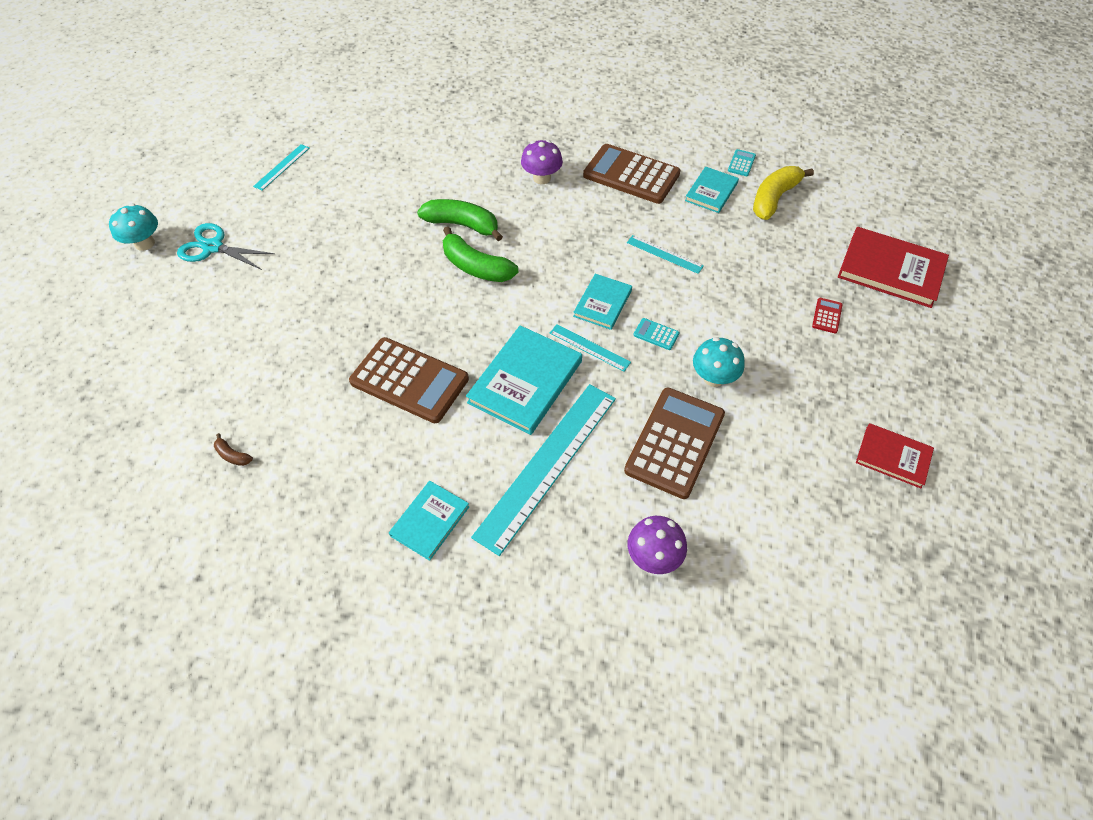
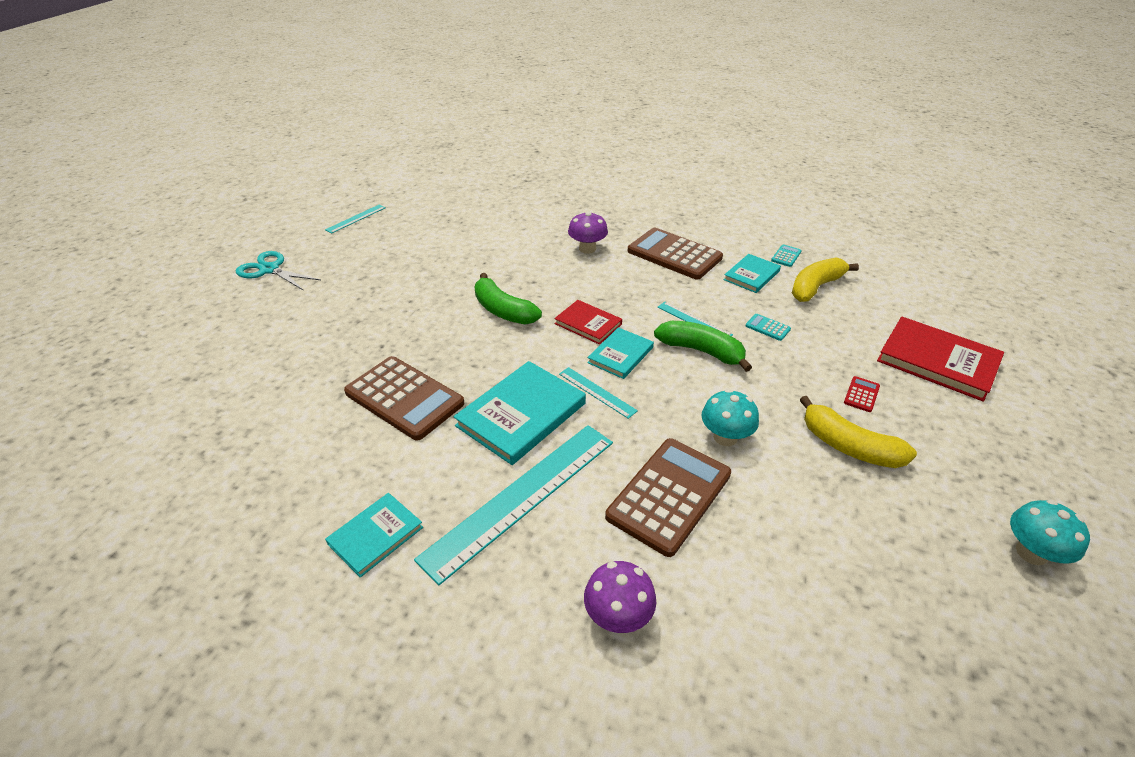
camera: 10 degrees right, 15 degrees down
turquoise mushroom [109,203,158,251] -> turquoise mushroom moved to [1010,499,1090,565]
brown banana [214,433,253,466] -> none
green banana [417,199,503,241] -> green banana moved to [654,321,752,372]
turquoise calculator [634,318,679,350] -> turquoise calculator moved to [746,314,791,341]
red book [856,423,934,488] -> red book moved to [554,300,622,345]
none -> yellow banana [800,396,917,468]

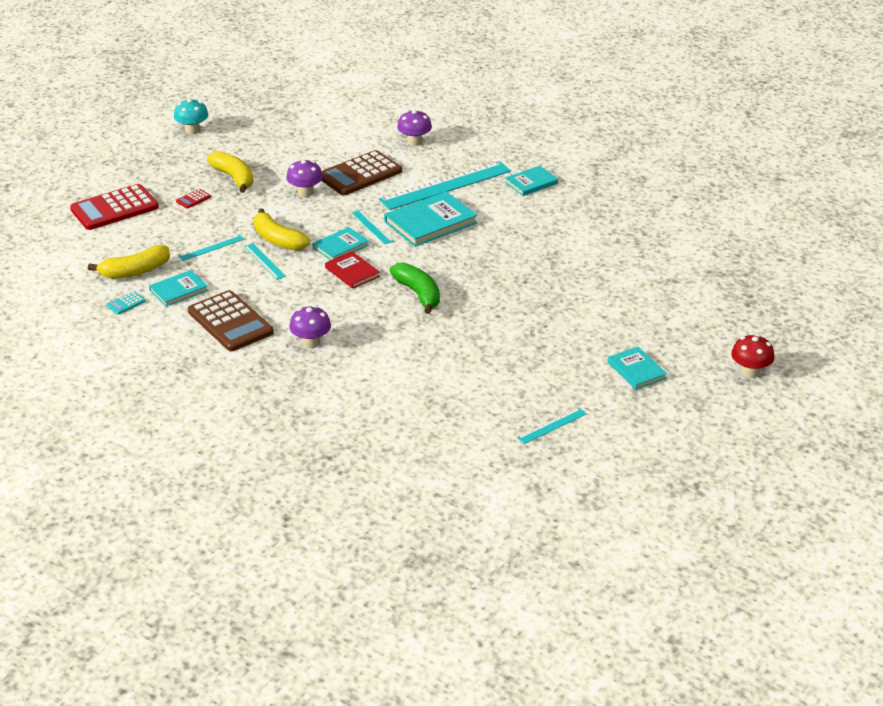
camera: 165 degrees left, 5 degrees down
turquoise scissors [236,251,321,291] -> turquoise book [607,347,667,390]
brown calculator [344,356,464,441] -> none
green banana [654,321,752,372] -> yellow banana [254,208,310,251]
turquoise mushroom [701,389,759,446] -> purple mushroom [286,159,323,197]
turquoise calculator [746,314,791,341] -> turquoise ruler [178,234,244,261]
red book [877,317,1004,402] -> red calculator [70,184,159,230]
none -> red mushroom [731,334,775,378]

